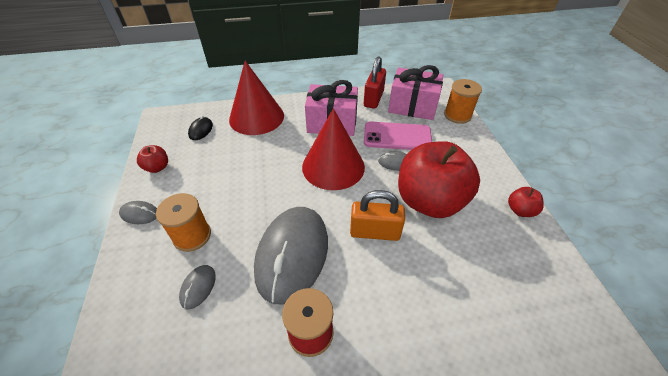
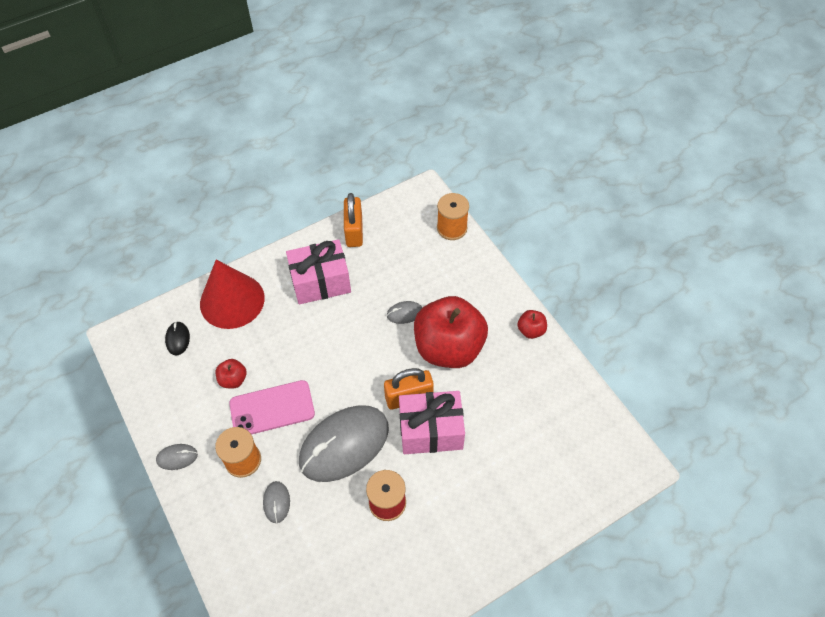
camera: 20 degrees left, 10 degrees up
red apple [137,145,168,173] -> red apple moved to [216,359,247,389]
grey mouse [254,207,328,304] -> grey mouse turned 60 degrees clockwise [299,405,389,482]
red cone [302,108,365,190] -> none
red padlock [364,56,386,109] -> orange padlock [344,193,363,247]
pink phone [364,121,432,150] -> pink phone moved to [229,380,315,435]
pink gift [388,65,443,120] -> pink gift moved to [399,391,465,454]

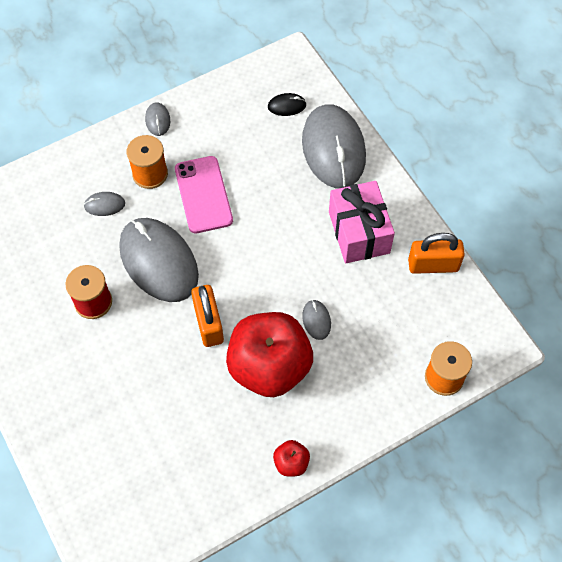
camera: 90 degrees right, 5 degrees up
red cone [200,260,265,329] -> grey mouse [302,104,366,188]
red apple [216,359,247,389] -> none
pink gift [399,391,465,454] -> none

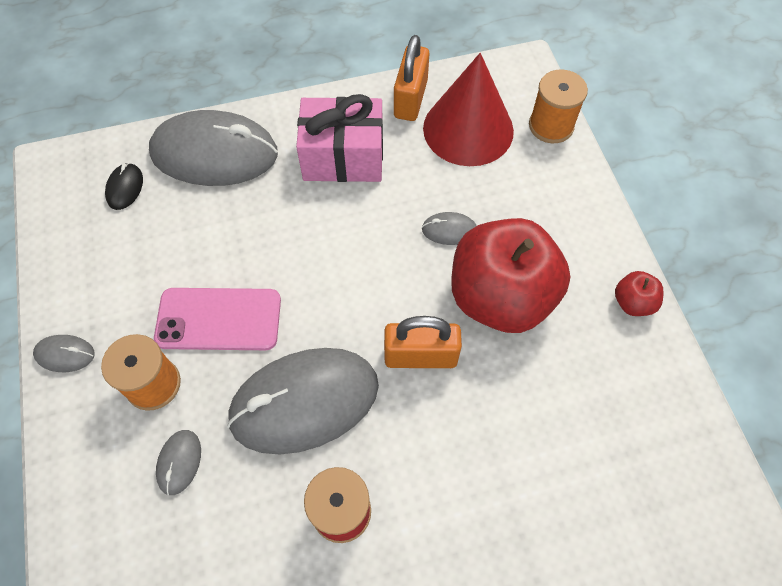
camera: 75 degrees left, 0 degrees up
none -> red cone [423,53,514,166]

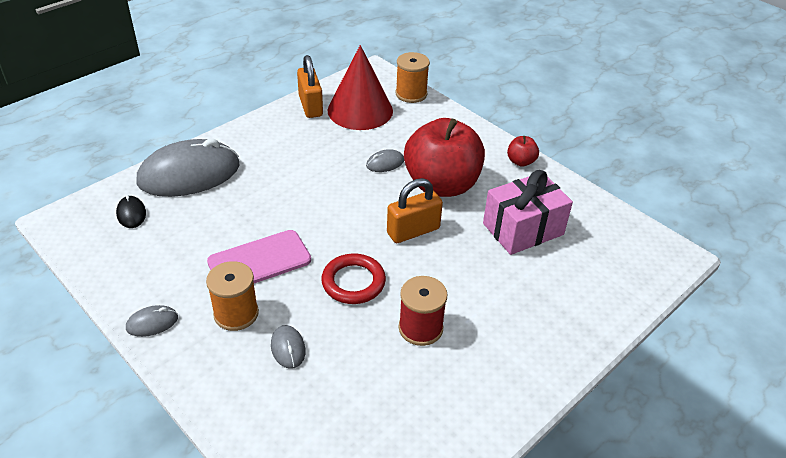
camera: 30 degrees left, 20 degrees down
grey mouse [227,348,379,455] -> red ring [321,254,386,304]
pink gift [296,94,383,182] -> pink gift moved to [483,170,573,255]

